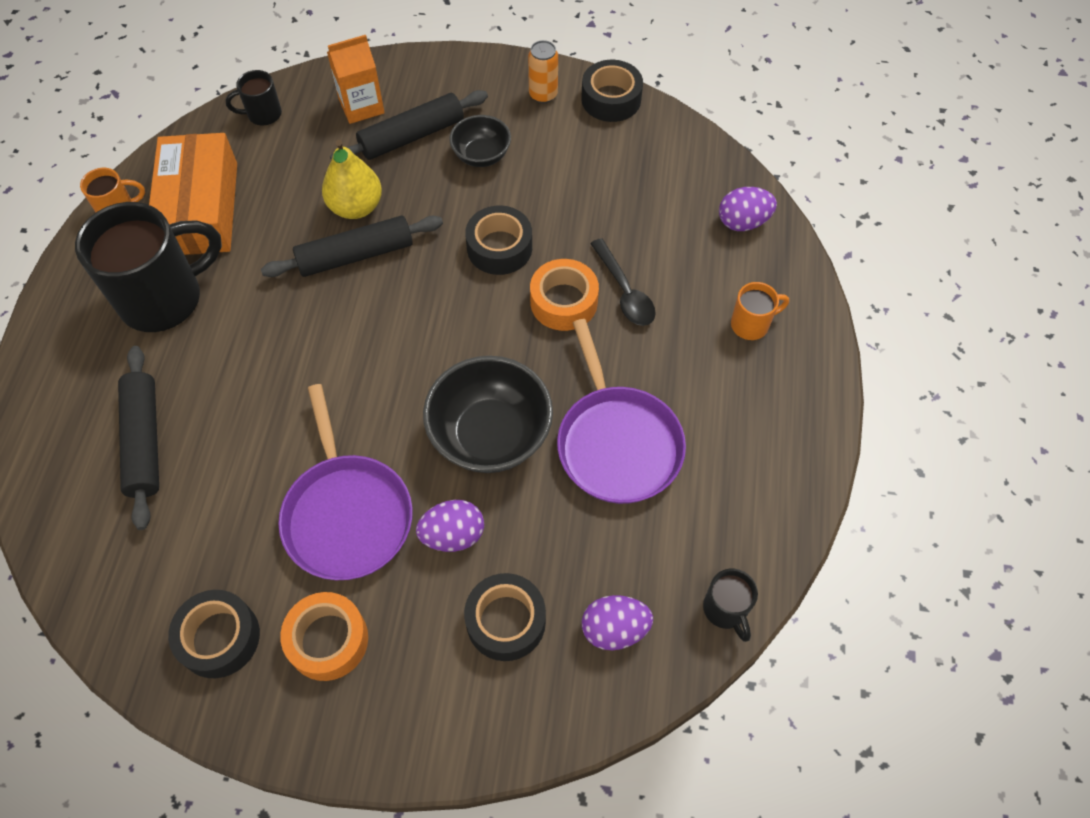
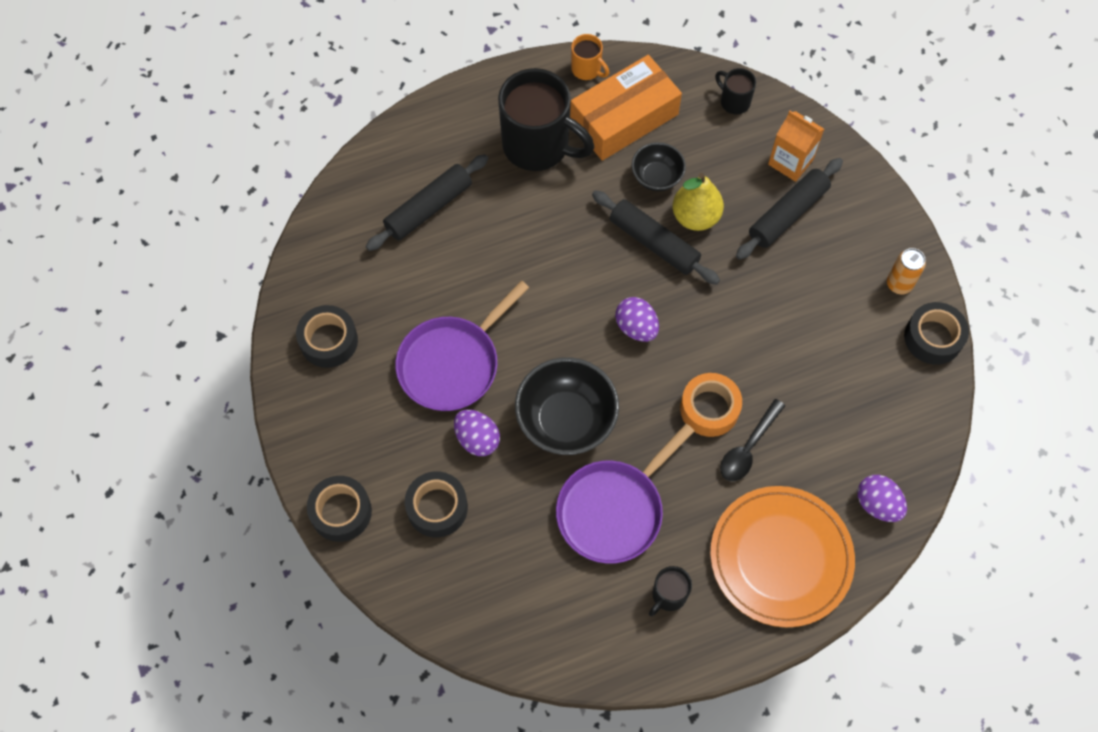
camera: 60 degrees right, 5 degrees up
orange tape [280,592,368,681] -> none
black rolling pin [330,90,488,160] -> black rolling pin turned 75 degrees counterclockwise [736,158,843,260]
black bowl [449,115,511,167] -> black bowl moved to [632,142,686,191]
black tape [465,205,532,275] -> black tape moved to [307,476,372,542]
purple egg [582,595,653,650] -> purple egg moved to [615,297,659,342]
black mug [703,569,758,642] -> black mug moved to [649,566,692,616]
orange mug [731,282,789,340] -> orange plate [710,486,855,628]

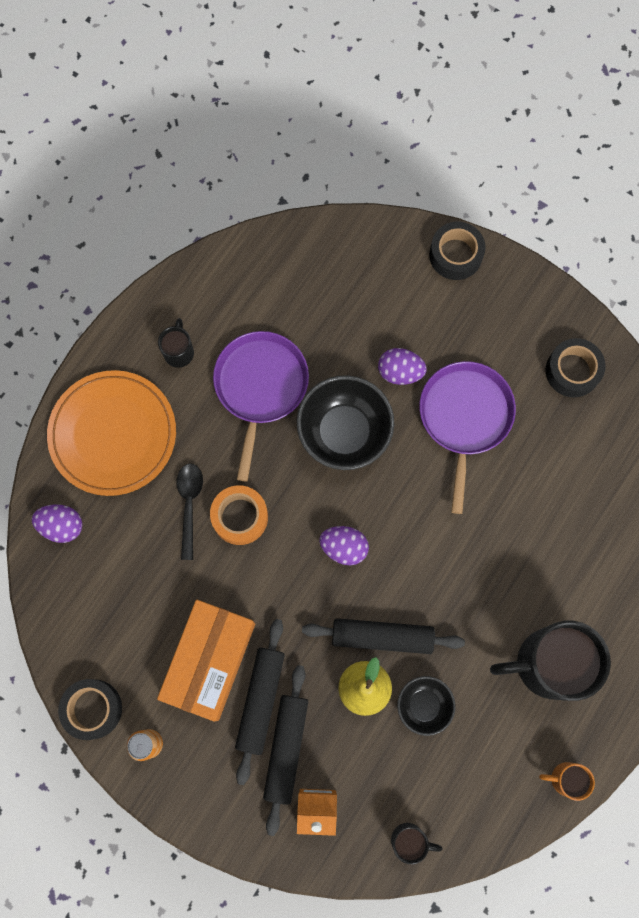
camera: 145 degrees right, 10 degrees up
black rolling pin [366,154,488,251] -> black rolling pin moved to [235,619,285,785]
black tape [405,471,468,537] -> none
orange box [570,55,682,161] -> orange box moved to [157,600,255,722]

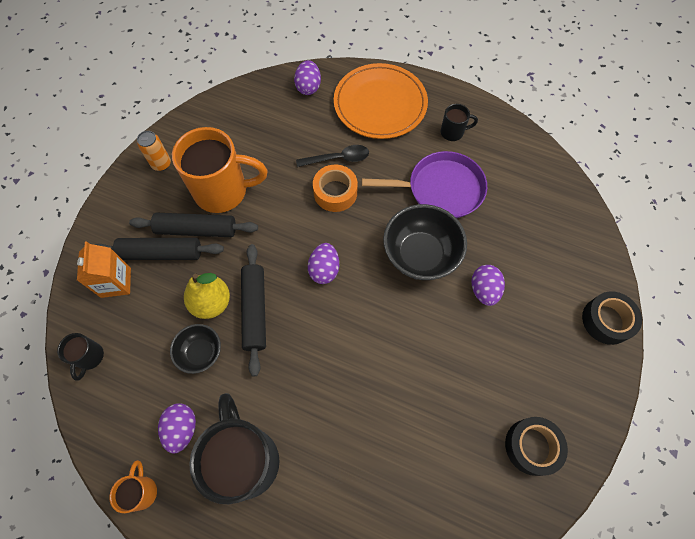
camera: 80 degrees right, 10 degrees down
black tape [58,679,122,740] -> none
orange box [157,600,255,722] -> orange mug [172,127,267,213]
purple pan [419,361,516,514] -> none
none -> purple egg [158,403,196,454]

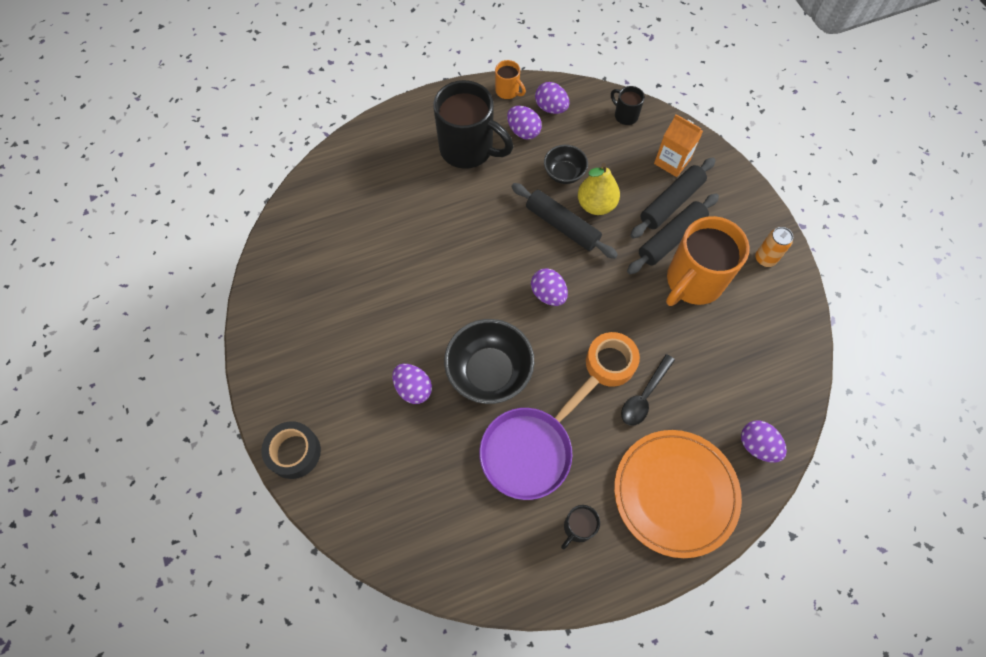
camera: 135 degrees right, 0 degrees up
black tape [505,417,568,476] -> none
none -> purple egg [535,82,570,114]

